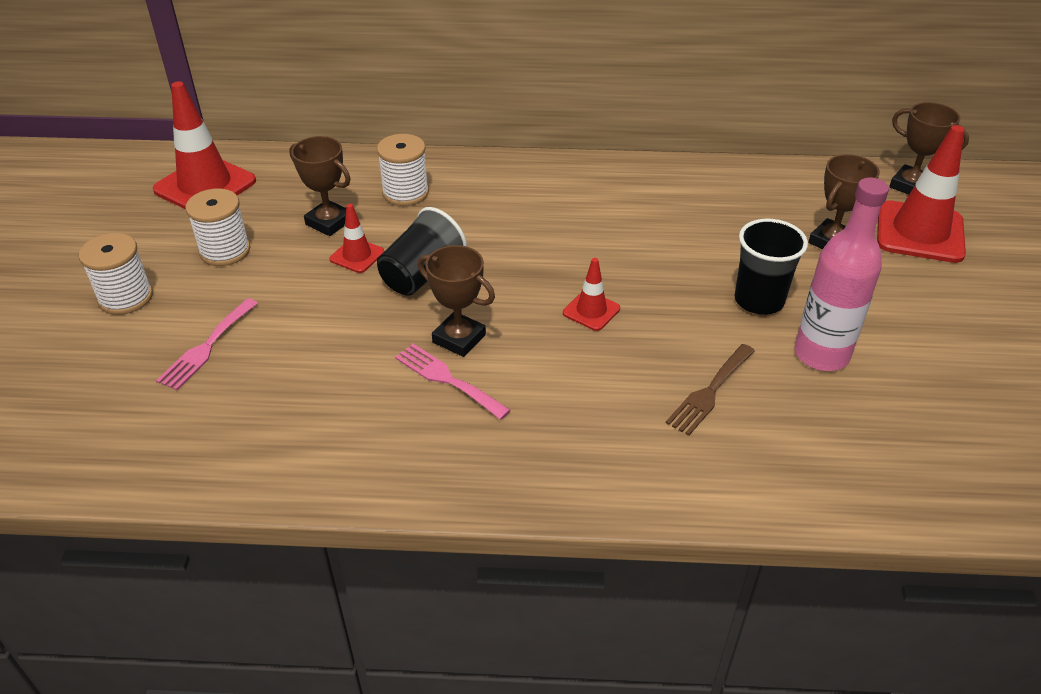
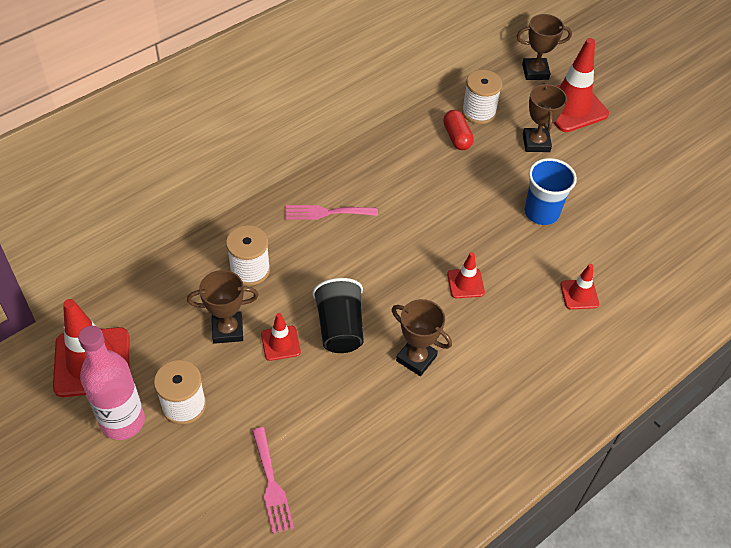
camera: 45 degrees left, 10 degrees up
white spool [79,233,153,315] -> white spool moved to [462,70,503,124]
pink fork [395,344,511,420] -> pink fork moved to [286,205,378,220]
brown trophy [418,245,495,357] -> brown trophy turned 45 degrees clockwise [392,299,452,376]
brown fork [666,344,755,436] -> red traffic cone [560,264,599,310]
black cup [734,219,808,315] -> blue cup [524,158,577,225]
pink bottle [794,178,889,371] -> pink bottle moved to [78,326,145,440]
none -> red capsule [443,110,474,150]

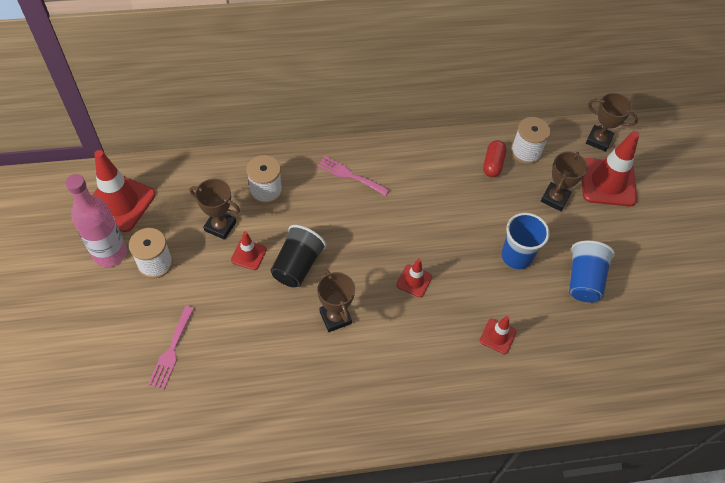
camera: 30 degrees right, 5 degrees up
none -> blue cup [569,240,615,303]

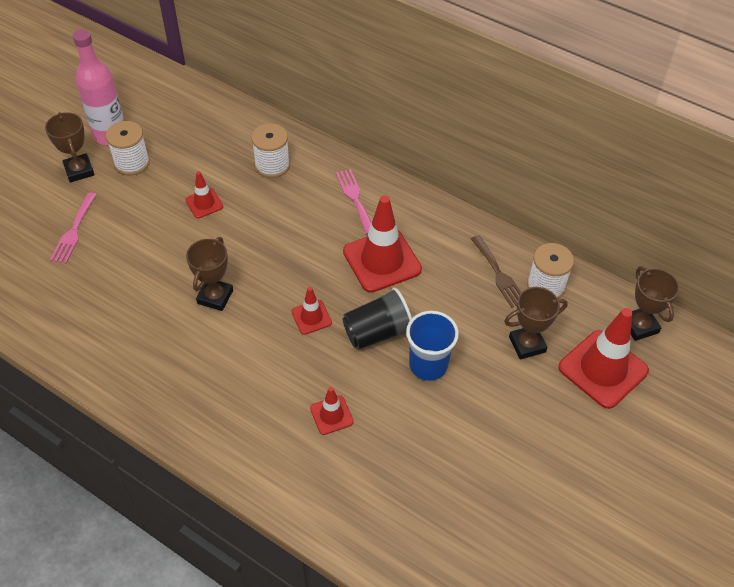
camera: 45 degrees right, 5 degrees down
red traffic cone [93,150,156,232] -> red traffic cone moved to [343,196,422,293]
pink fork [148,306,195,389] -> pink fork turned 45 degrees counterclockwise [50,193,97,264]
brown trophy [190,179,240,240] -> brown trophy moved to [45,112,95,182]
black cup [270,225,327,287] -> black cup moved to [342,288,412,350]
red capsule [483,140,506,177] -> brown fork [471,235,521,308]
blue cup [569,240,615,303] -> none

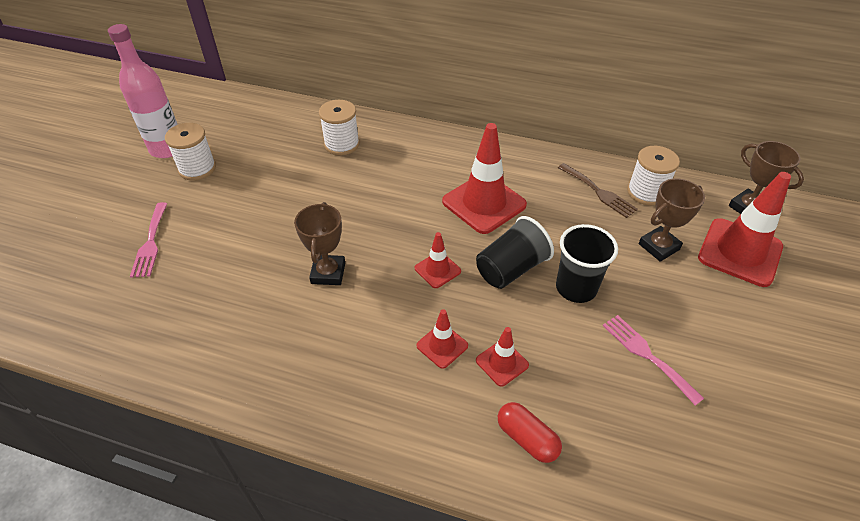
camera: 15 degrees left, 5 degrees down
brown trophy [45,112,95,182] -> none
red traffic cone [185,171,223,218] -> red traffic cone moved to [416,309,468,369]
pink fork [336,169,371,234] -> pink fork moved to [603,315,704,406]
blue cup [406,311,459,381] -> black cup [556,224,618,303]
none -> red capsule [498,402,562,463]

